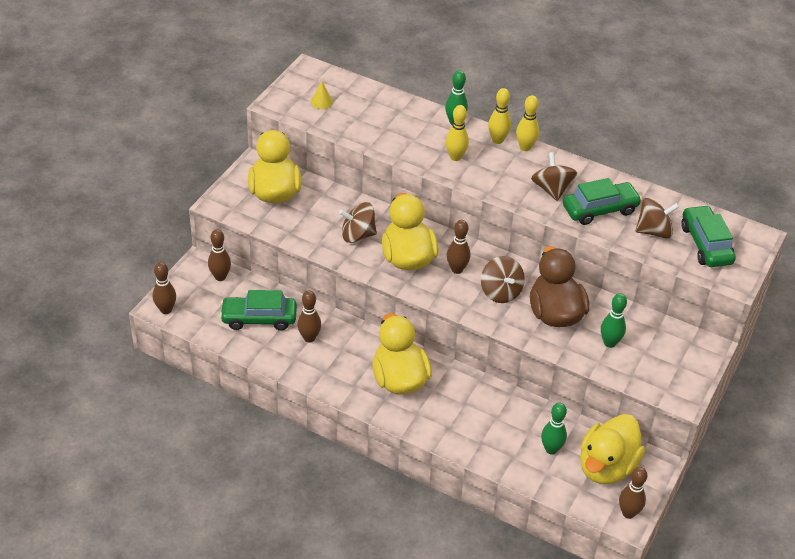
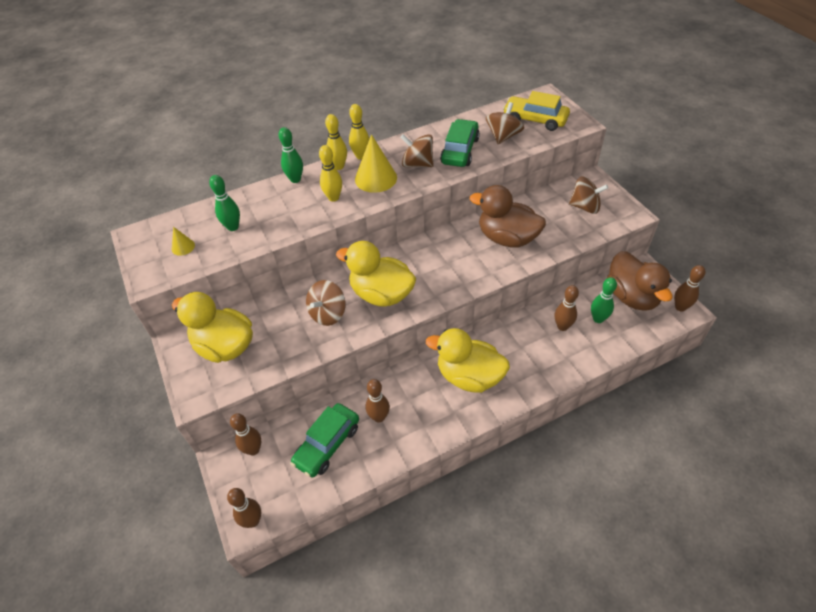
camera: 50 degrees left, 5 degrees up
brown bowling pin [447,220,470,274] -> brown bowling pin moved to [555,285,579,331]
brown spinning top [481,256,525,303] -> brown spinning top moved to [569,176,608,214]
yellow duck [580,414,645,484] -> brown duck [607,251,672,311]
green bowling pin [601,293,627,348] -> green bowling pin moved to [209,175,240,231]
green car [681,205,736,267] -> yellow car [503,91,570,131]
none -> yellow cone [355,134,397,193]

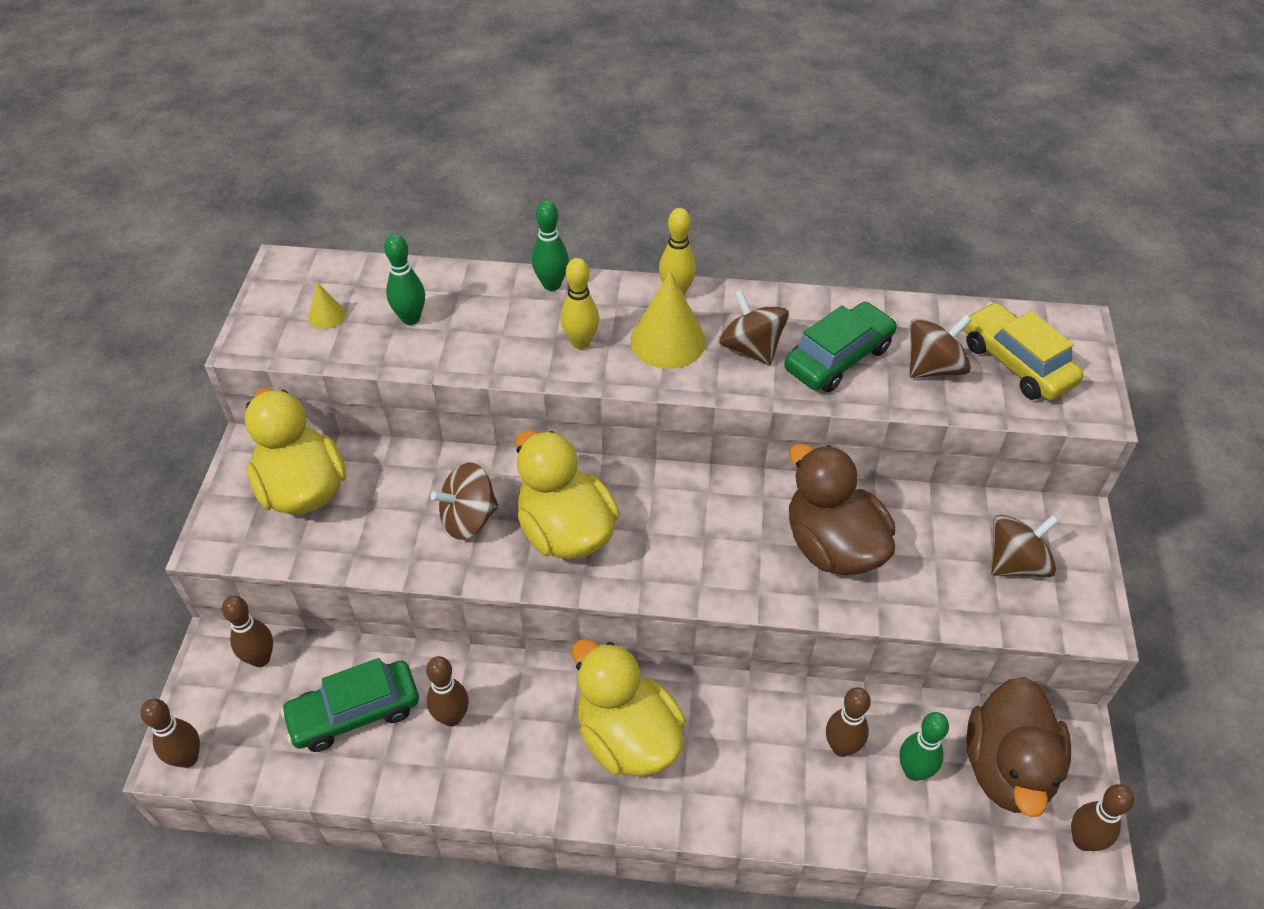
camera: 30 degrees right, 0 degrees up
yellow bowling pin [325,114,347,170] -> none
brown spinning top [569,176,608,214] -> brown spinning top turned 75 degrees counterclockwise [991,515,1059,577]

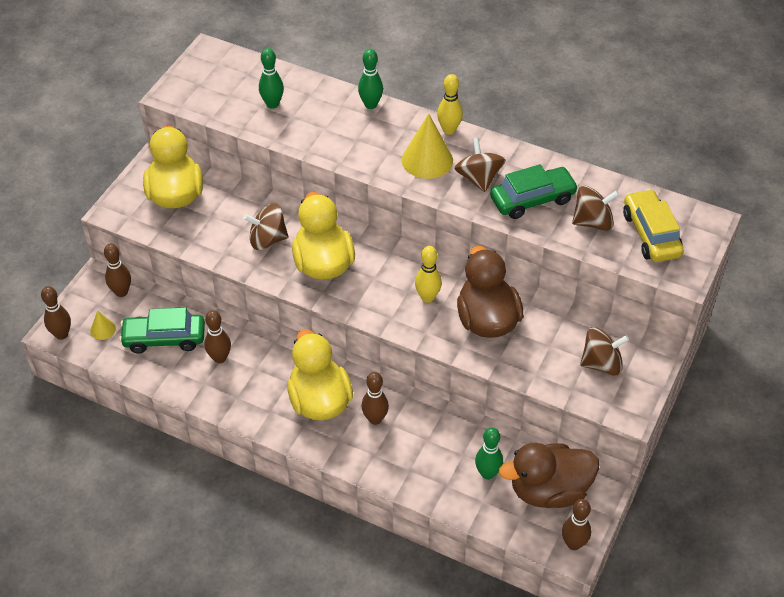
camera: 20 degrees right, 0 degrees up
yellow cone [308,282,346,329] -> yellow cone moved to [90,310,116,340]
yellow bowling pin [560,258,599,349] -> yellow bowling pin moved to [415,246,442,303]
brown bowling pin [826,687,871,757] -> brown bowling pin moved to [362,372,389,425]
brown duck [966,677,1071,817] -> brown duck turned 45 degrees clockwise [499,443,599,508]

